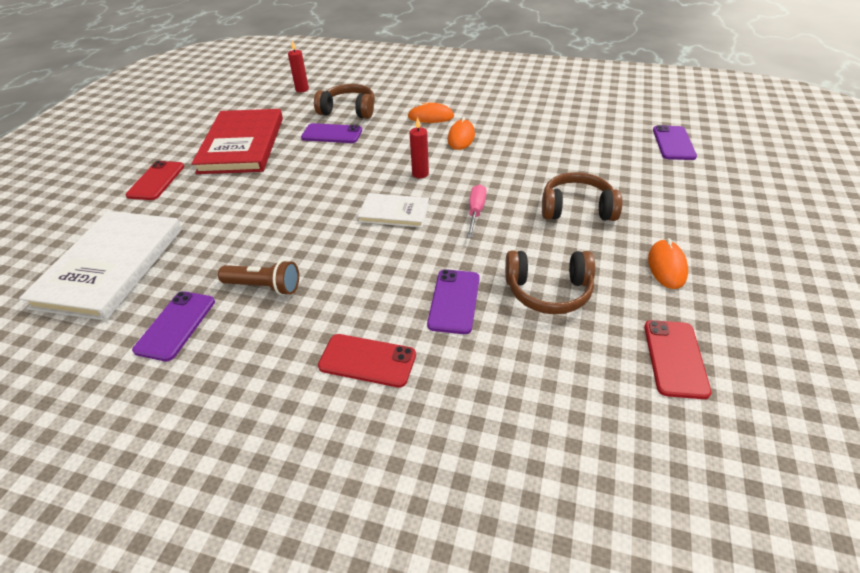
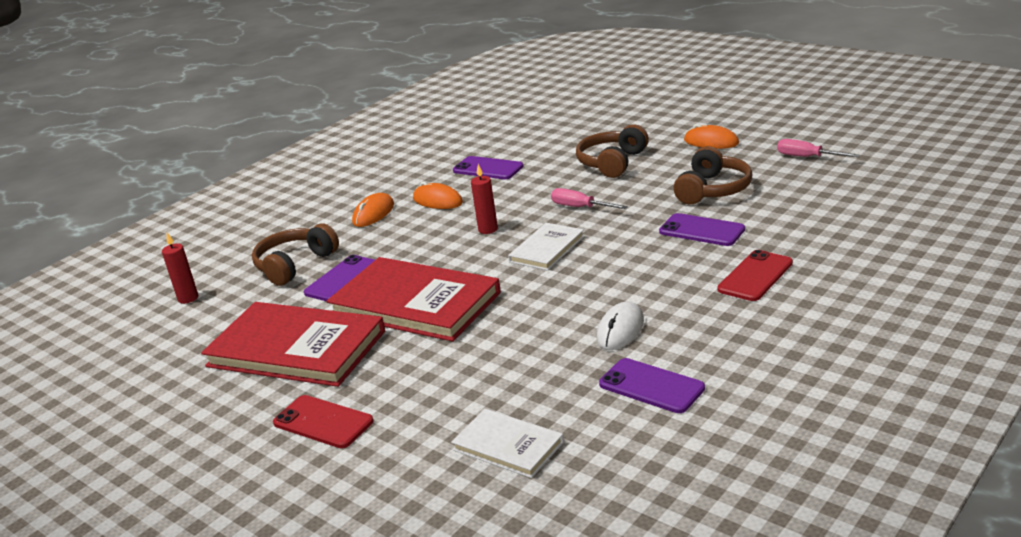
camera: 65 degrees left, 15 degrees down
white book [19,211,182,321] -> white book [451,409,564,478], size x0.52
brown flashlight [218,260,299,295] -> white mouse [597,302,644,350]
red phone [644,320,711,399] -> pink screwdriver [777,139,860,157]
purple phone [653,125,697,160] -> purple phone moved to [453,156,524,179]
none -> red book [327,257,501,342]

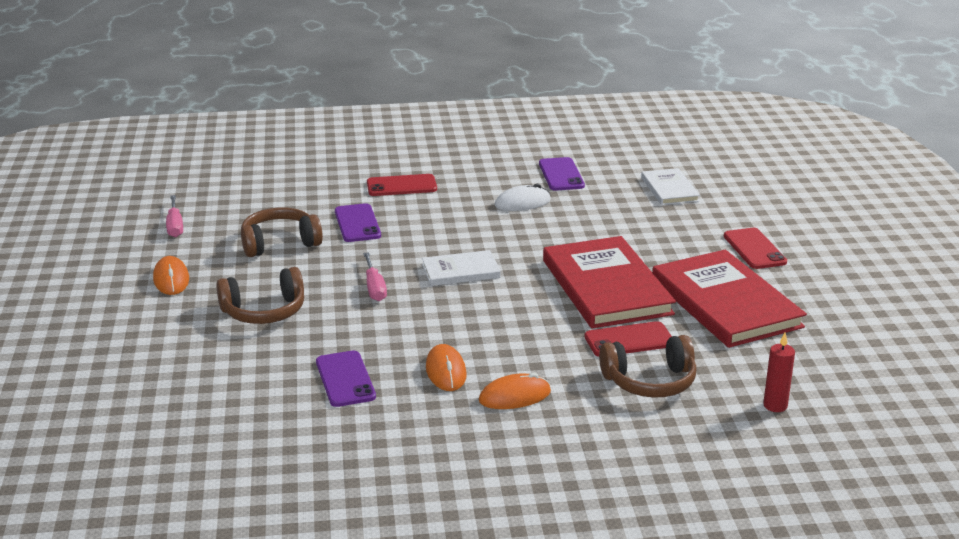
camera: 140 degrees left, 0 degrees up
purple phone [304,255,375,301] -> red phone [584,321,672,357]
red candle [471,164,498,234] -> none

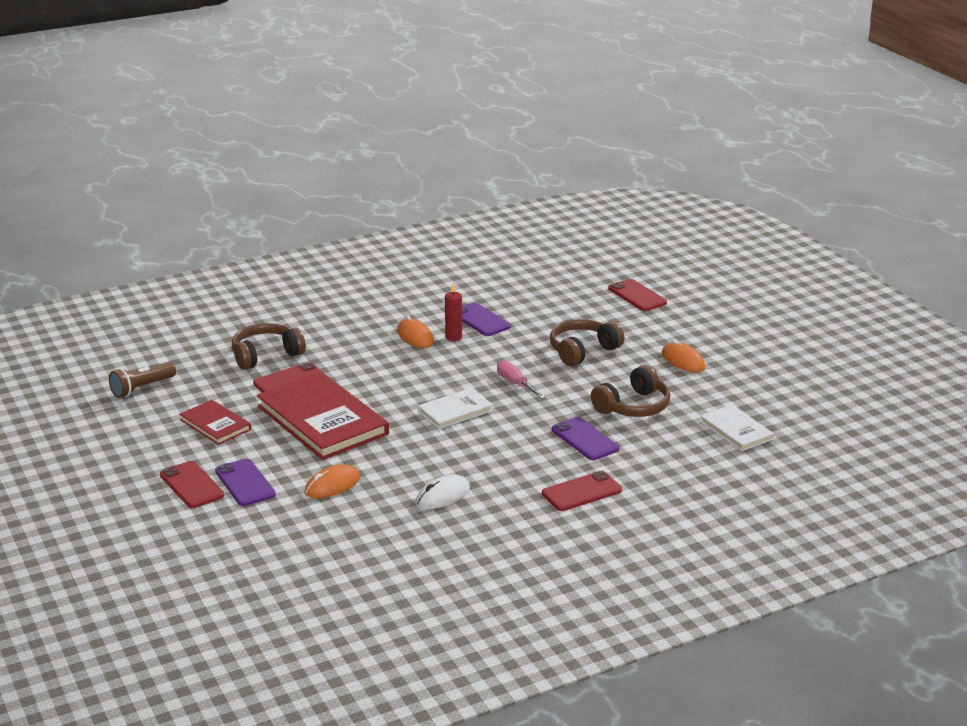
camera: 160 degrees right, 0 degrees up
pink screwdriver [166,195,183,237] -> none
orange mouse [479,373,551,409] -> orange mouse moved to [305,464,360,498]
purple phone [539,157,585,191] -> purple phone moved to [215,459,276,506]
white book [641,168,700,205] -> white book moved to [700,405,774,451]
red book [652,250,807,348] -> red book [179,400,251,445], size x0.52
red candle [763,332,795,412] -> red candle moved to [445,282,462,341]
none -> brown flashlight [109,362,176,398]
none -> red phone [608,279,667,311]

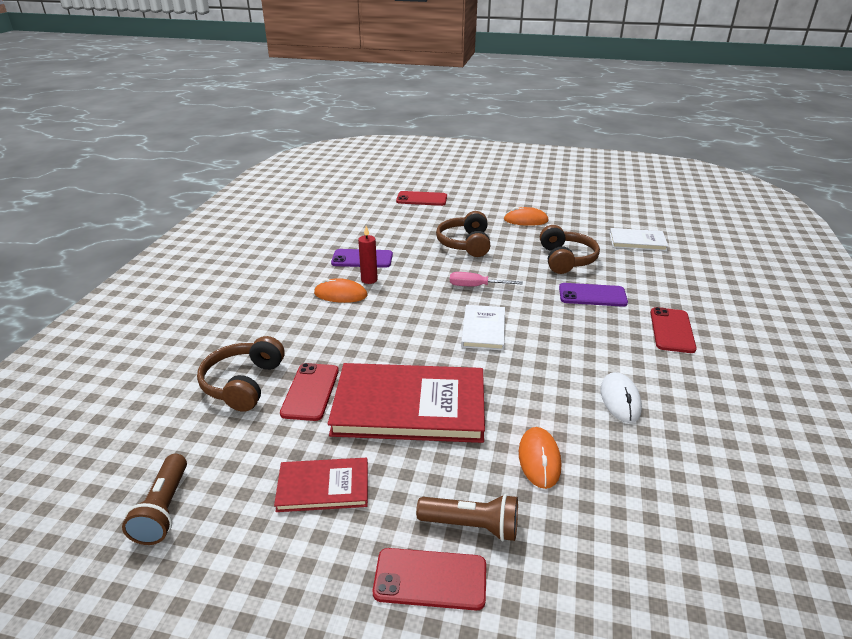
camera: 50 degrees left, 5 degrees up
purple phone [215,459,276,506] -> brown flashlight [416,494,518,541]

